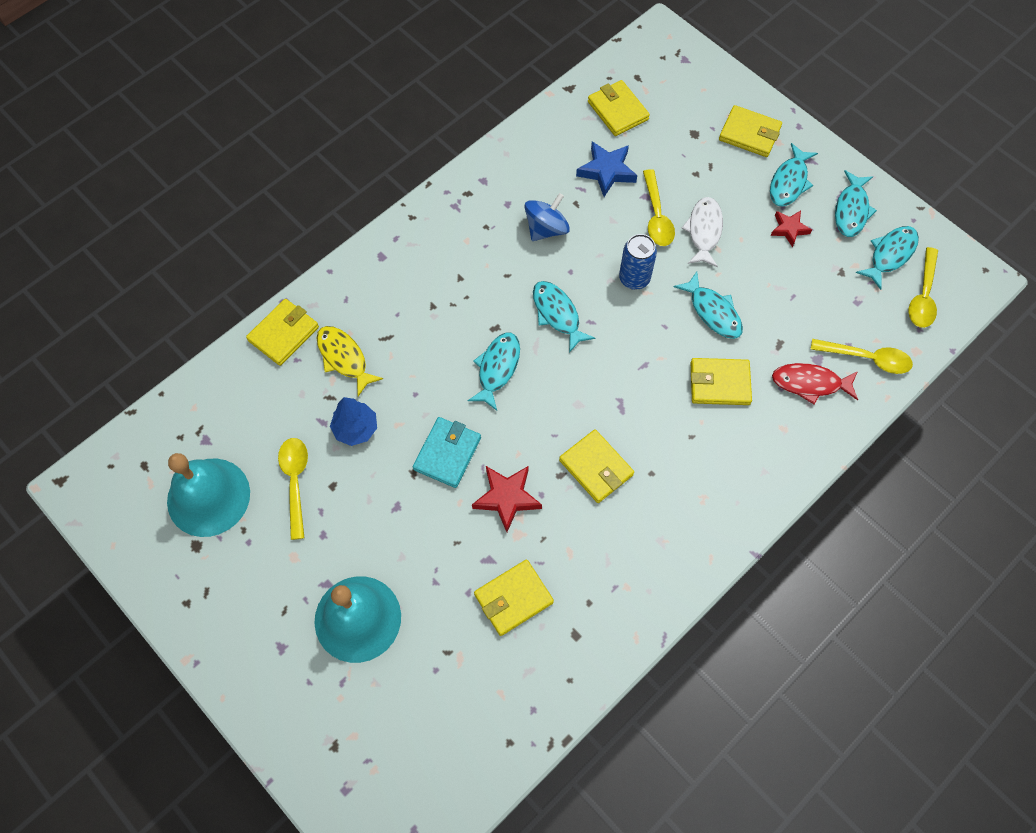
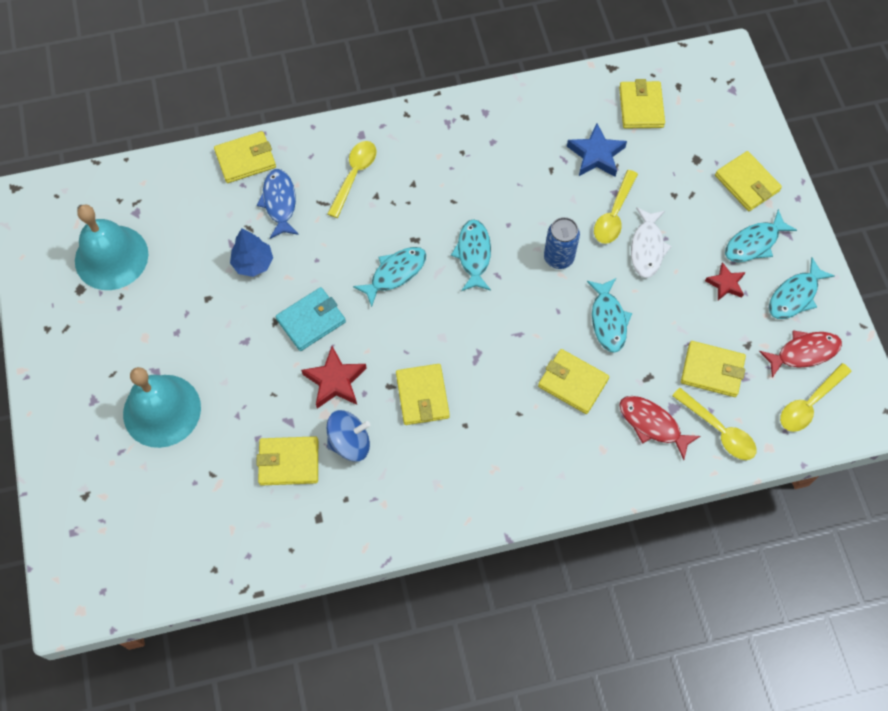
camera: 30 degrees right, 0 degrees up
yellow spoon [278,438,308,540] -> yellow spoon moved to [328,141,376,218]
yellow fish [317,326,383,396] -> blue fish [257,169,299,239]
blue spinning top [524,193,570,241] -> blue spinning top moved to [327,410,370,462]
white fish [682,197,723,267] -> white fish turned 150 degrees clockwise [631,207,672,278]
turquoise fish [856,226,919,290] -> red fish [759,331,842,378]
none -> yellow wallet [681,341,746,397]

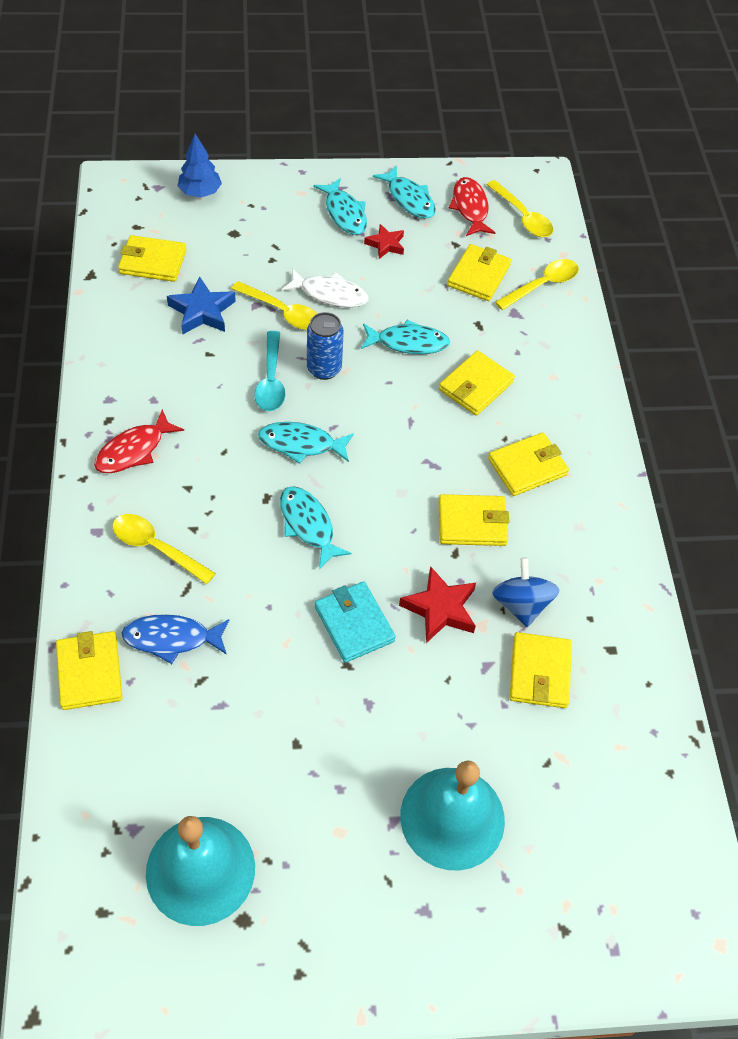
camera: 85 degrees left, 10 degrees down
blue tree [230,229,273,277] -> blue tree moved to [178,134,222,198]
red fish [620,396,701,460] -> red fish moved to [94,409,184,473]
yellow wallet [715,151,782,211] -> yellow wallet moved to [488,432,569,496]
none -> turquoise spoon [254,331,285,411]

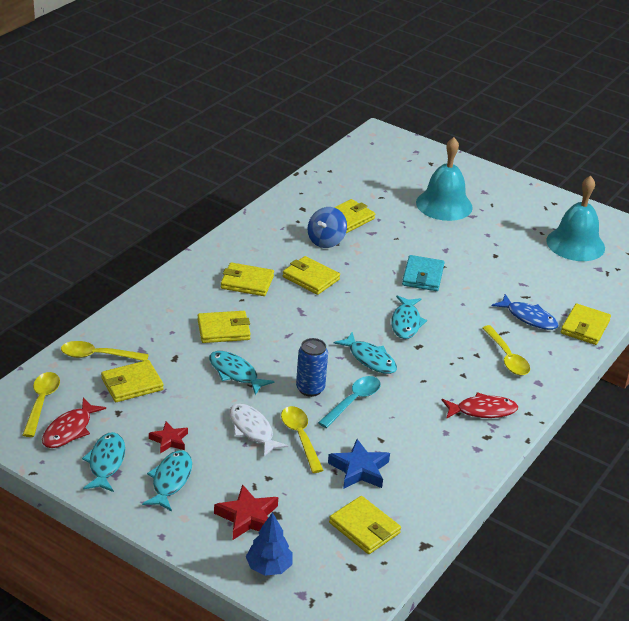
camera: 140 degrees left, 20 degrees down
red star [399,566,476,643] -> red star moved to [214,484,278,540]

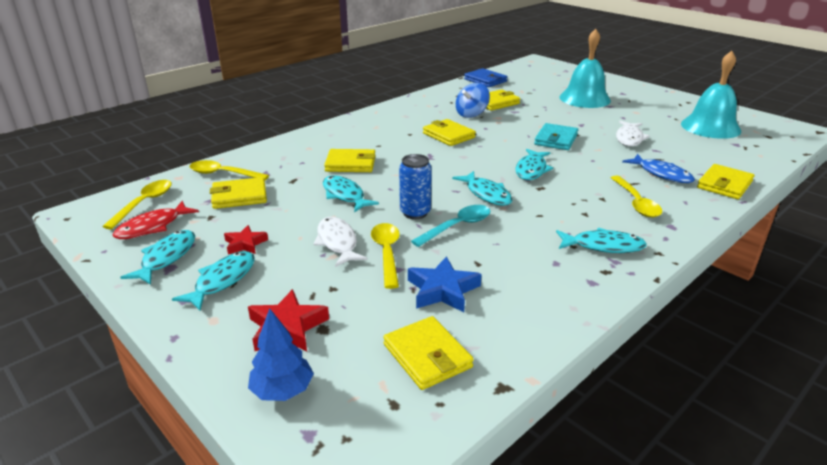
camera: 15 degrees right, 5 degrees down
yellow wallet [221,262,274,296] -> none
red fish [442,392,518,419] -> turquoise fish [556,228,647,253]
none -> blue wallet [464,68,508,87]
none -> white fish [616,121,650,146]

